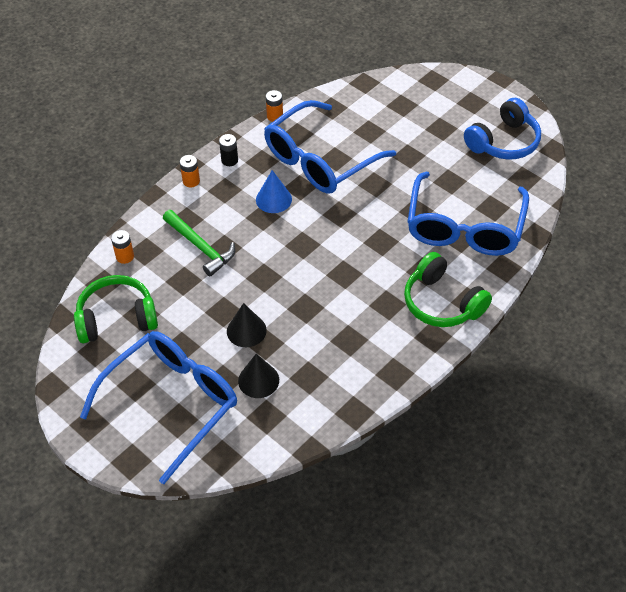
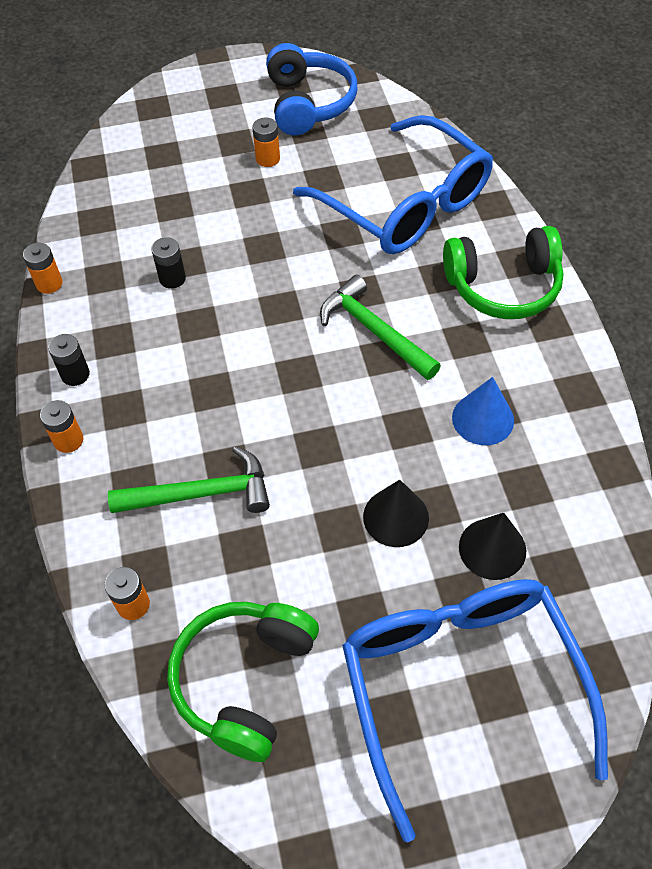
camera: 55 degrees left, 5 degrees up
blue cone [256,170,292,213] -> blue cone moved to [452,377,514,445]
blue glasses [264,100,396,194] -> black battery [151,237,186,289]
none -> orange battery [252,117,280,167]
none -> green hammer [320,275,441,380]

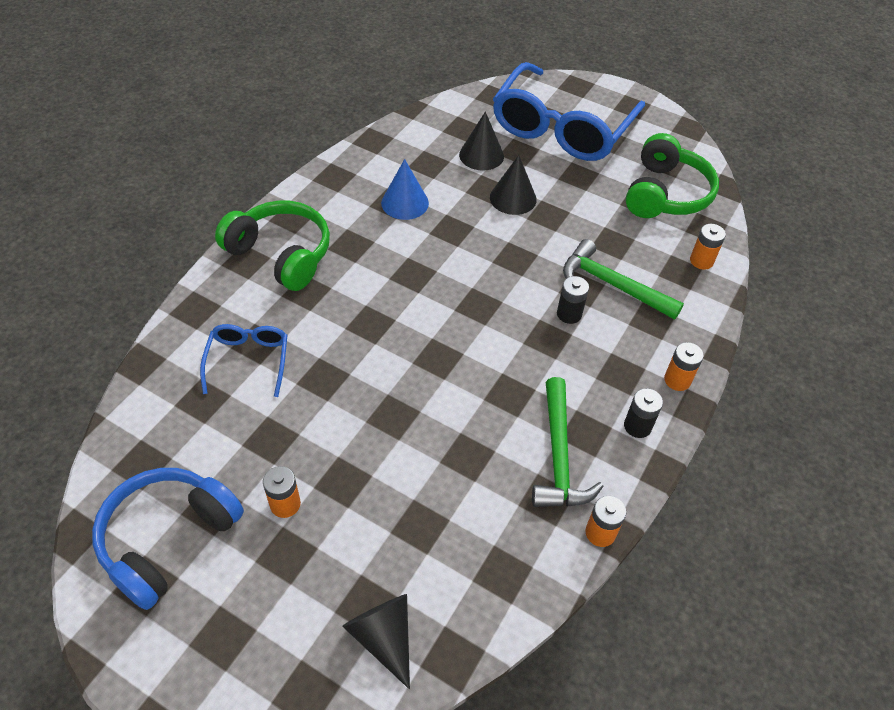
camera: 140 degrees left, 5 degrees down
black battery [151,237,186,289] -> black battery moved to [557,276,589,324]
green headphones [167,602,319,762] -> green headphones turned 45 degrees counterclockwise [625,133,719,218]
blue glasses [293,115,493,254] -> blue glasses [200,324,288,397], size x0.47
green hammer [320,275,441,380] -> green hammer moved to [532,377,604,507]
none -> black cone [342,594,410,689]

